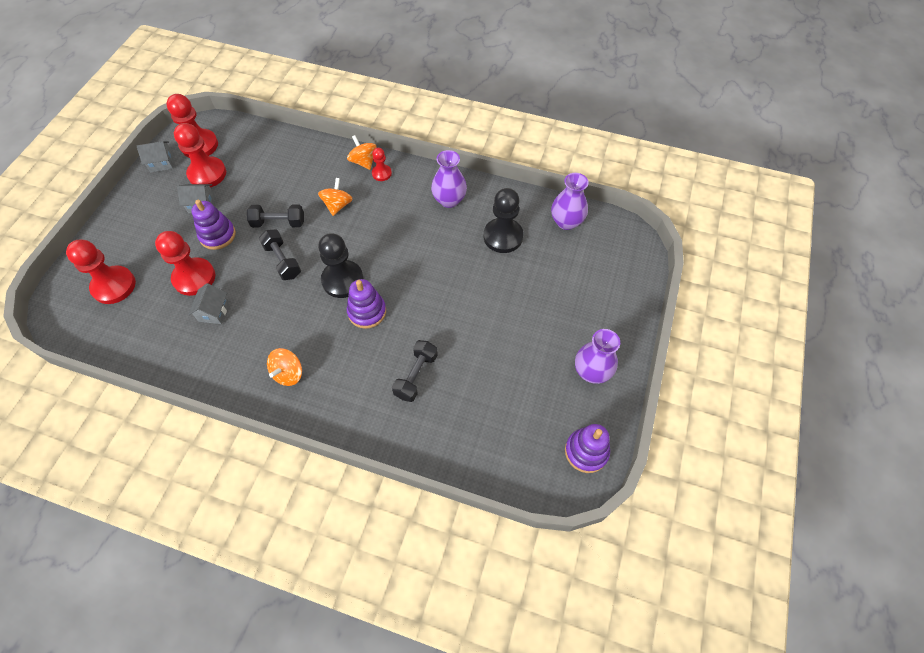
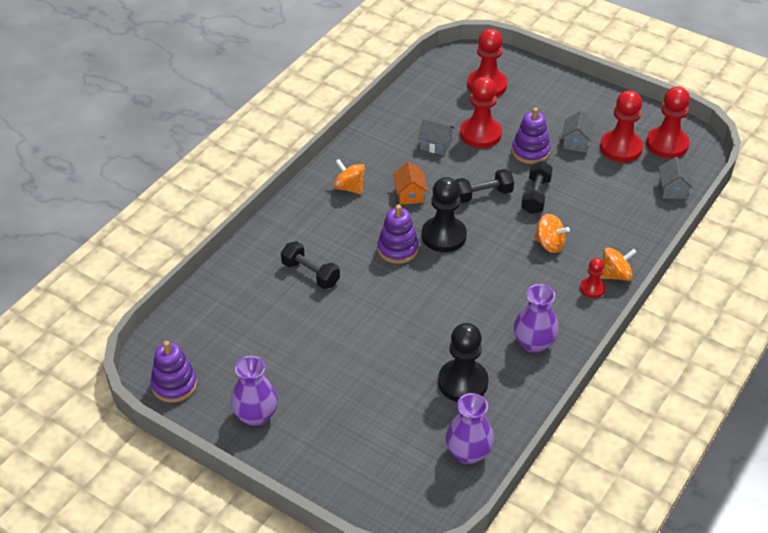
camera: 105 degrees right, 15 degrees down
grey house [137,141,173,172] -> grey house moved to [659,157,693,199]
none -> orange house [393,162,428,205]

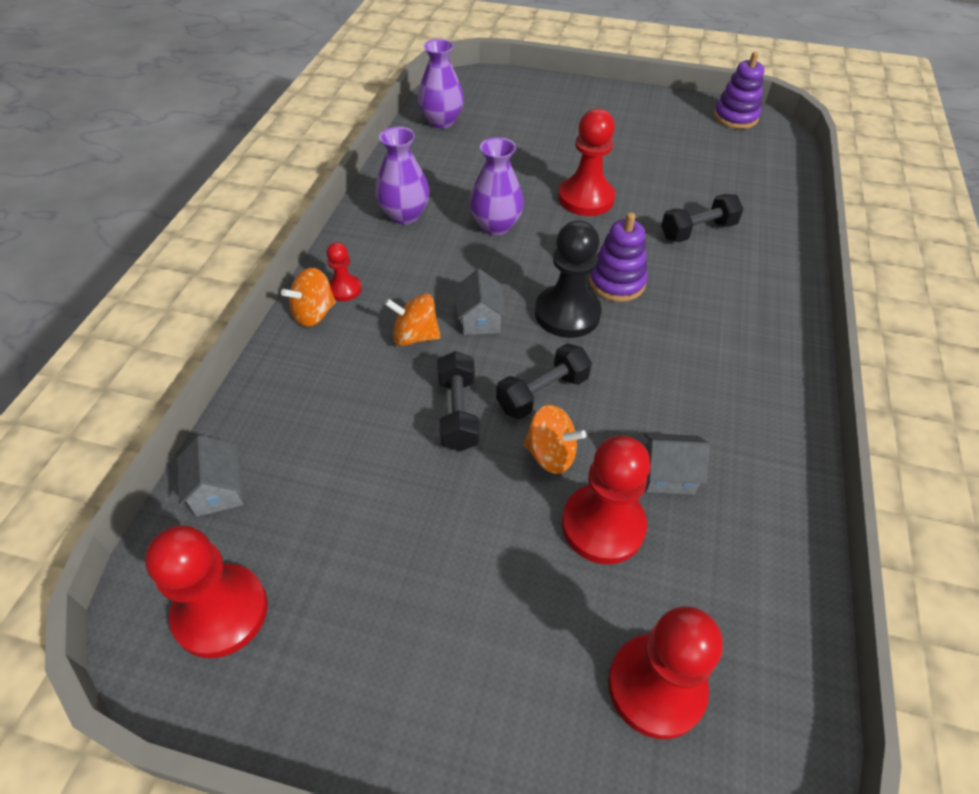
camera: 160 degrees right, 5 degrees up
purple vase [230,356,278,426] -> purple vase moved to [469,137,524,236]
black dumbbell [281,241,340,289] -> black dumbbell turned 45 degrees counterclockwise [661,194,743,242]
orange spinning top [333,159,365,194] -> orange spinning top moved to [523,405,586,474]
orange house [393,162,428,205] -> none
black pawn [438,323,489,402] -> none
purple stacking toy [512,108,550,164] -> none
grey house [561,111,595,152] -> grey house moved to [455,269,506,335]
red pawn [600,90,643,162] -> red pawn moved to [558,108,615,216]

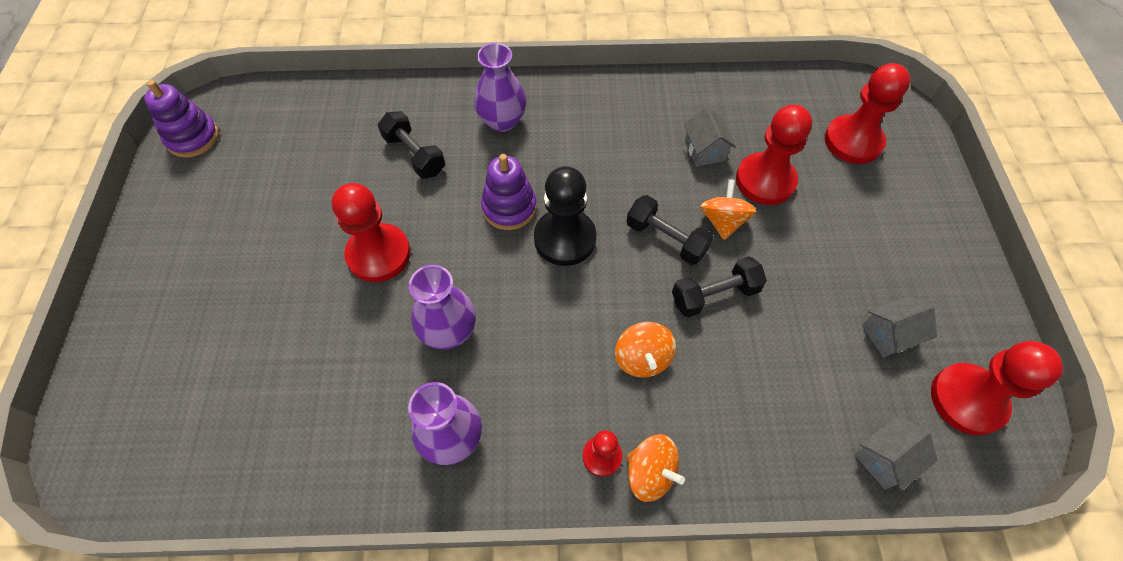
camera: 105 degrees left, 10 degrees up
purple vase [417,39,464,129] -> purple vase moved to [474,43,526,132]
grey house [455,269,506,335] -> grey house moved to [862,296,937,357]

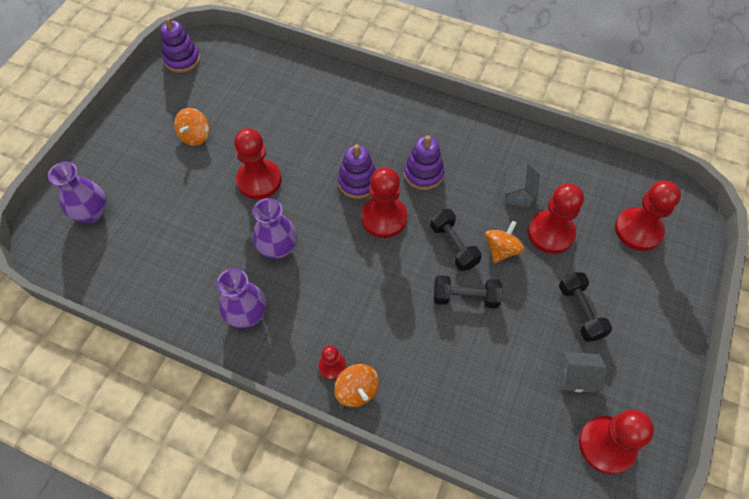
camera: 25 degrees right, 0 degrees up
black dumbbell [378,111,445,178] -> black dumbbell moved to [559,272,612,342]
purple vase [474,43,526,132] -> purple vase moved to [48,162,107,223]
black pawn [534,166,597,266] -> red pawn [361,168,407,238]
orange spinning top [615,322,676,378] -> orange spinning top moved to [174,108,209,146]
grey house [854,416,938,491] -> none
none -> purple stacking toy [404,136,444,190]

